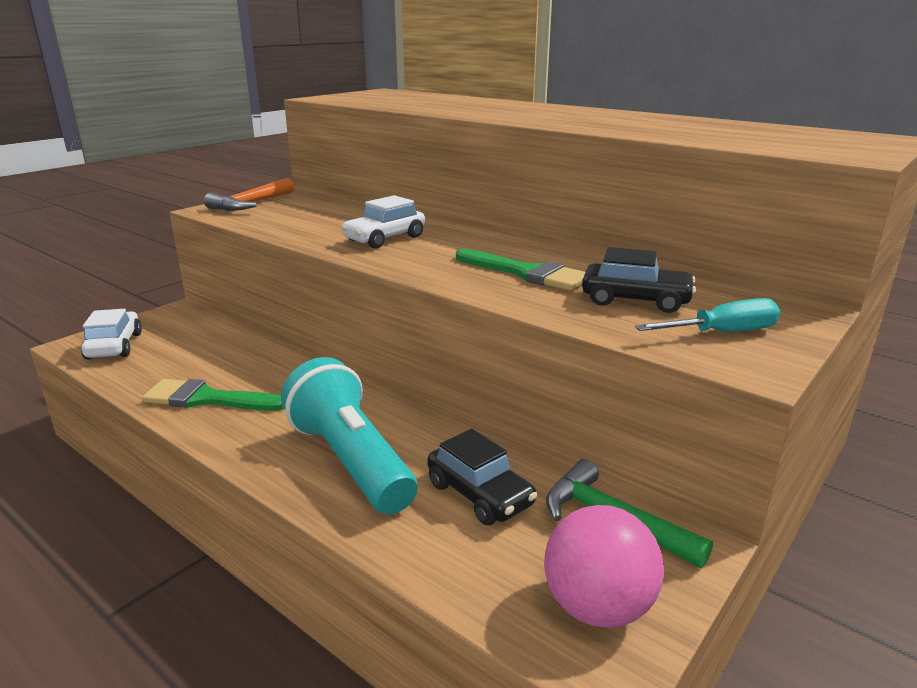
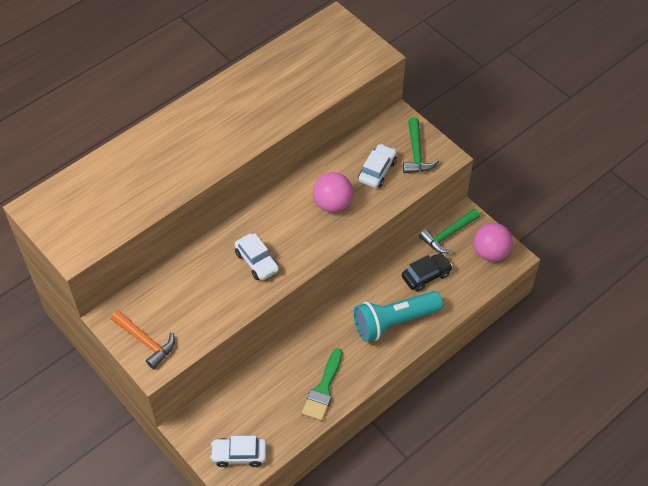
camera: 80 degrees left, 30 degrees up
green brush [456,249,585,291] -> pink ball [313,172,353,213]
black car [582,247,696,313] -> white car [358,144,397,188]
turquoise screwdriver [635,298,780,332] -> green hammer [403,117,439,173]

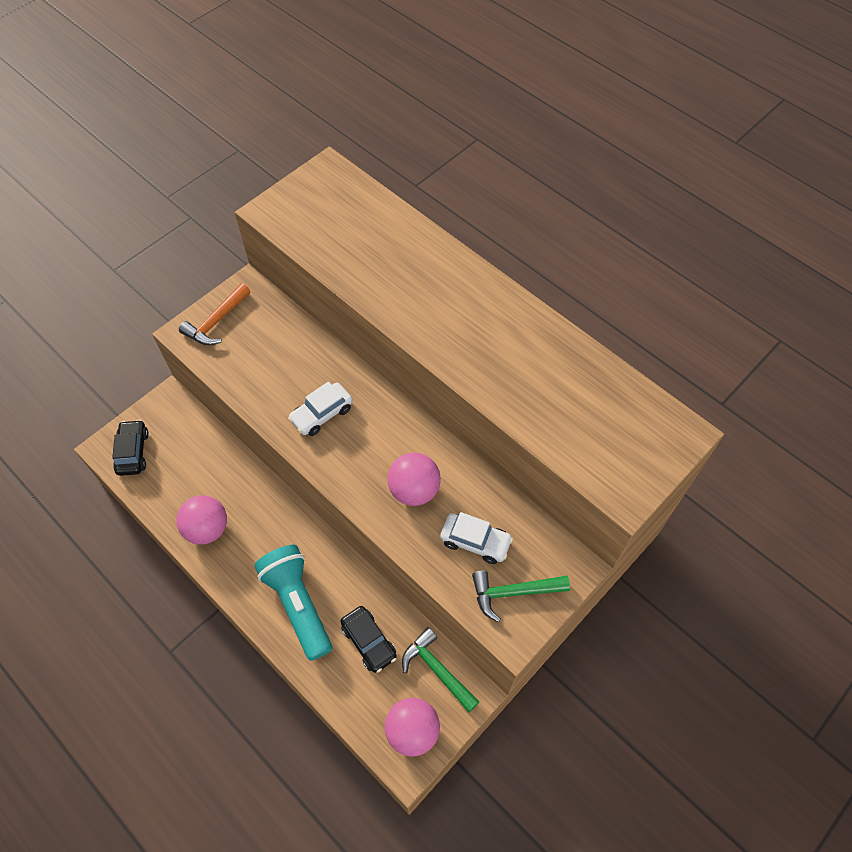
camera: 85 degrees right, 5 degrees up
white car [210,436,267,467] -> black car [112,420,149,476]
green brush [302,348,343,421] -> pink ball [176,495,227,545]

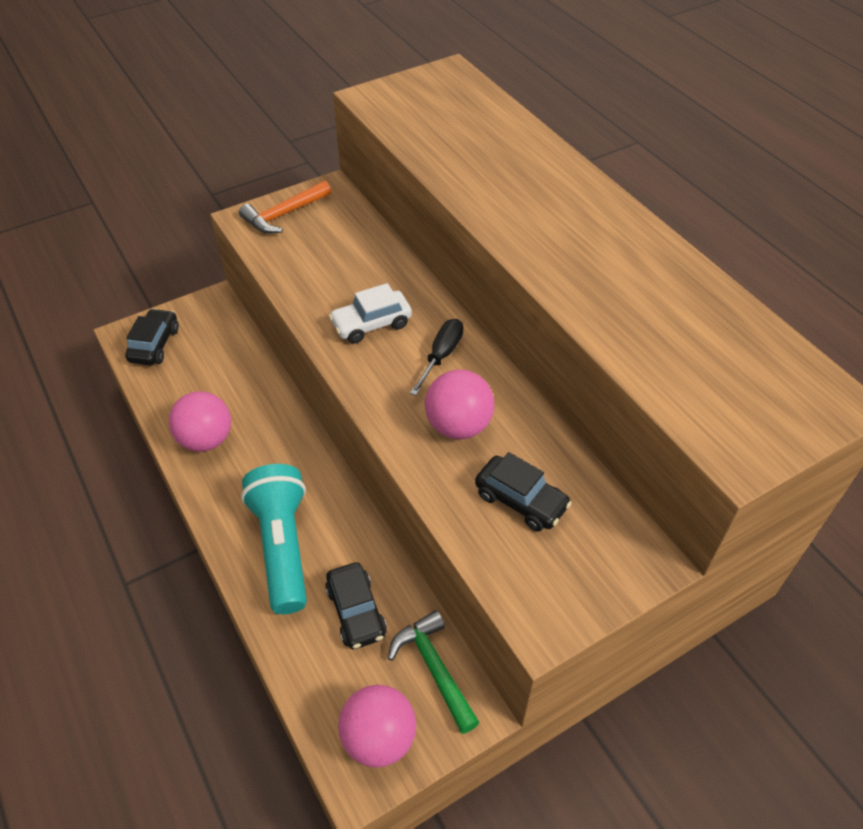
camera: 15 degrees right, 10 degrees down
white car [440,512,513,564] -> black car [475,452,572,532]
green hammer [472,571,570,622] -> none
none -> black screwdriver [410,319,463,396]

